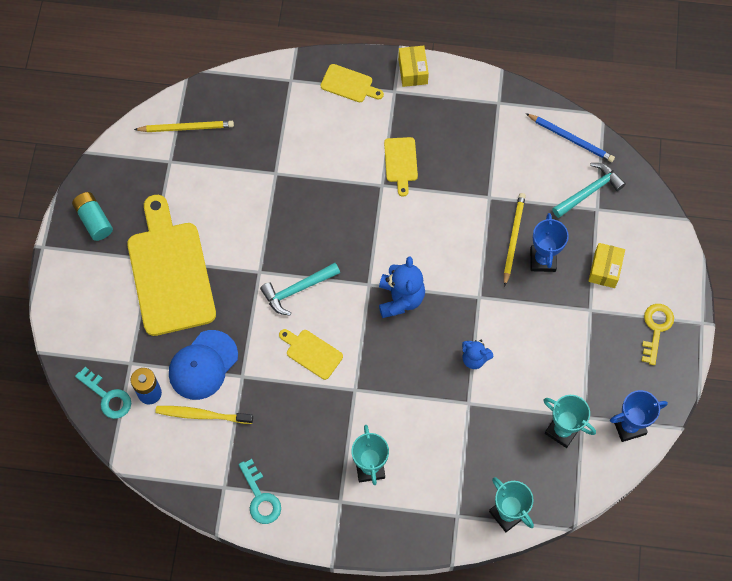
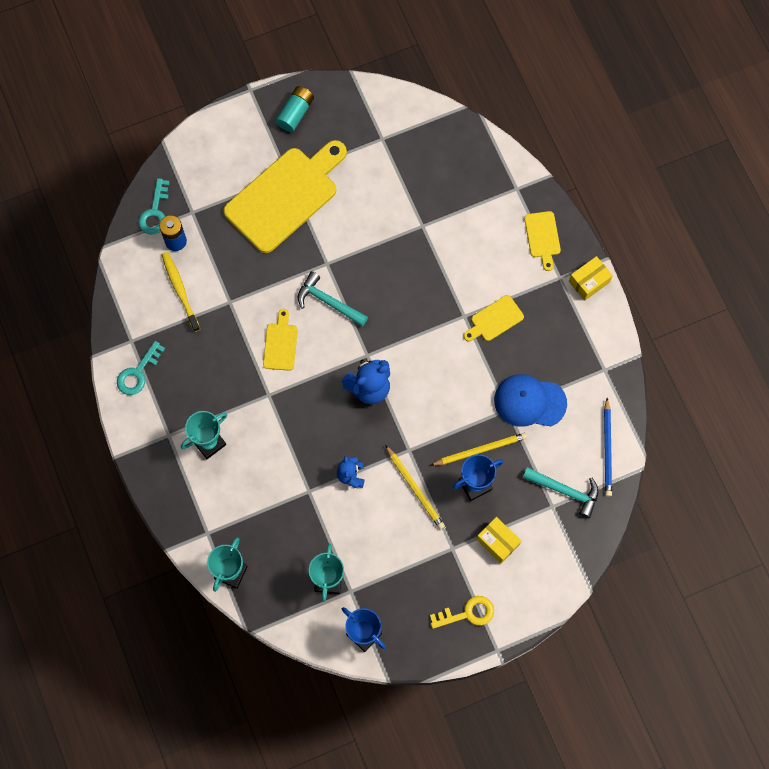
camera: 60 degrees right, 5 degrees up
yellow pencil [134,121,234,132] -> yellow pencil moved to [385,445,445,530]
blue cap [169,330,238,400] -> blue cap moved to [494,374,567,427]
yellow box [588,243,625,288] -> yellow box turned 60 degrees clockwise [477,517,521,563]

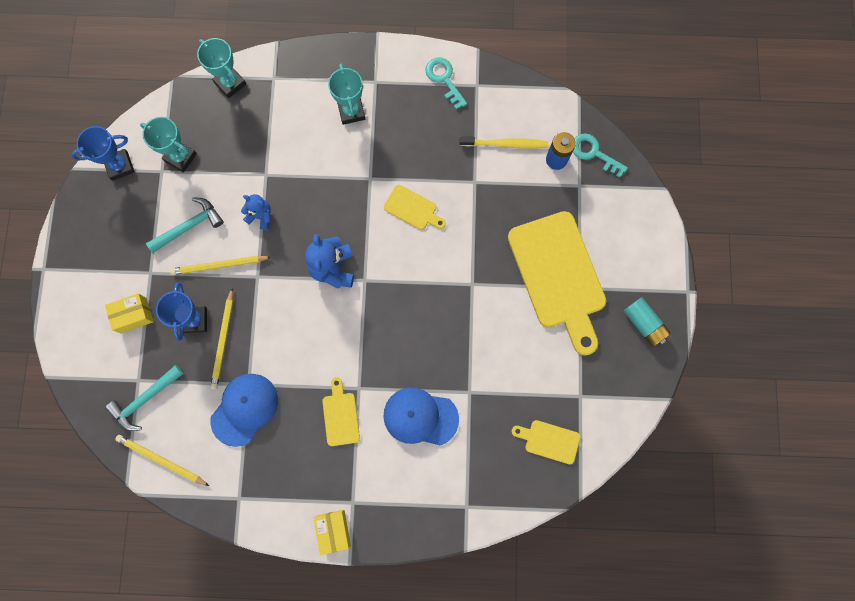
camera: 115 degrees right, 5 degrees up
turquoise hammer [298,271,368,327] -> turquoise hammer moved to [146,197,224,253]
yellow key [430,596,494,629] -> none
yellow cutting board [524,211,561,271] -> yellow cutting board moved to [512,420,580,464]
blue pencil [604,398,612,497] -> yellow pencil [115,435,209,486]
none -> blue cap [383,387,459,445]

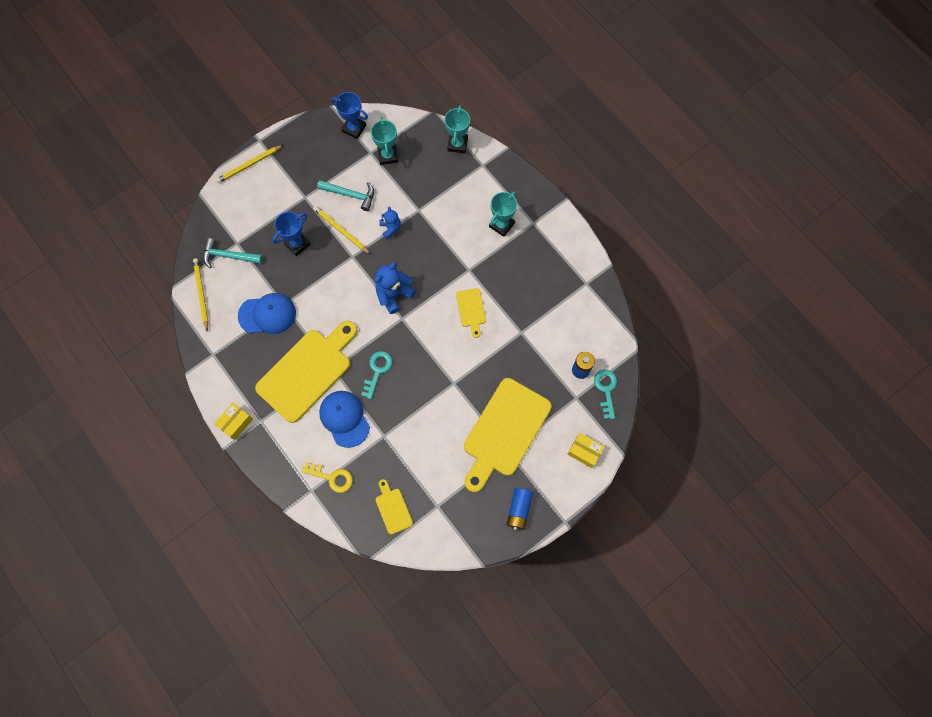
camera: 50 degrees right, 5 degrees down
yellow box [105,294,153,333] -> yellow box moved to [568,433,605,468]
yellow pencil [210,288,233,389] -> yellow pencil moved to [216,145,283,183]
yellow cutting board [322,377,360,446] -> yellow cutting board [255,321,357,423], size x2.24
turquoise key [425,57,467,110] -> turquoise key moved to [361,351,392,399]
yellow toothbrush [460,136,549,149] -> none
turquoise battery [624,297,671,347] -> blue battery [506,488,533,531]
none -> yellow key [302,462,353,493]

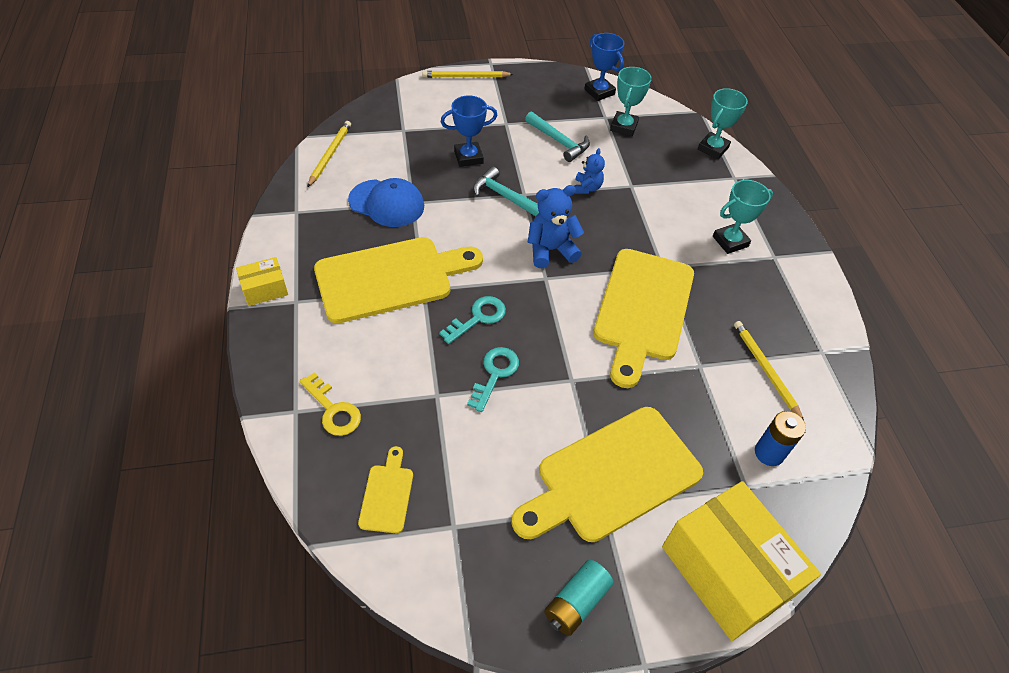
camera: 25 degrees right, 20 degrees down
turquoise hammer [203,238,263,268] -> turquoise hammer moved to [473,166,539,216]
yellow pencil [313,206,370,254] -> yellow pencil moved to [734,321,804,420]
blue cap [319,391,370,448] -> none
yellow cutting board [456,288,486,338] -> yellow cutting board [593,249,694,388], size x2.24
blue battery [506,488,533,531] -> turquoise battery [544,560,614,636]
yellow box [568,433,605,468] -> yellow box [662,481,821,641], size x2.16
turquoise key [594,370,617,419] -> turquoise key moved to [467,347,519,412]

